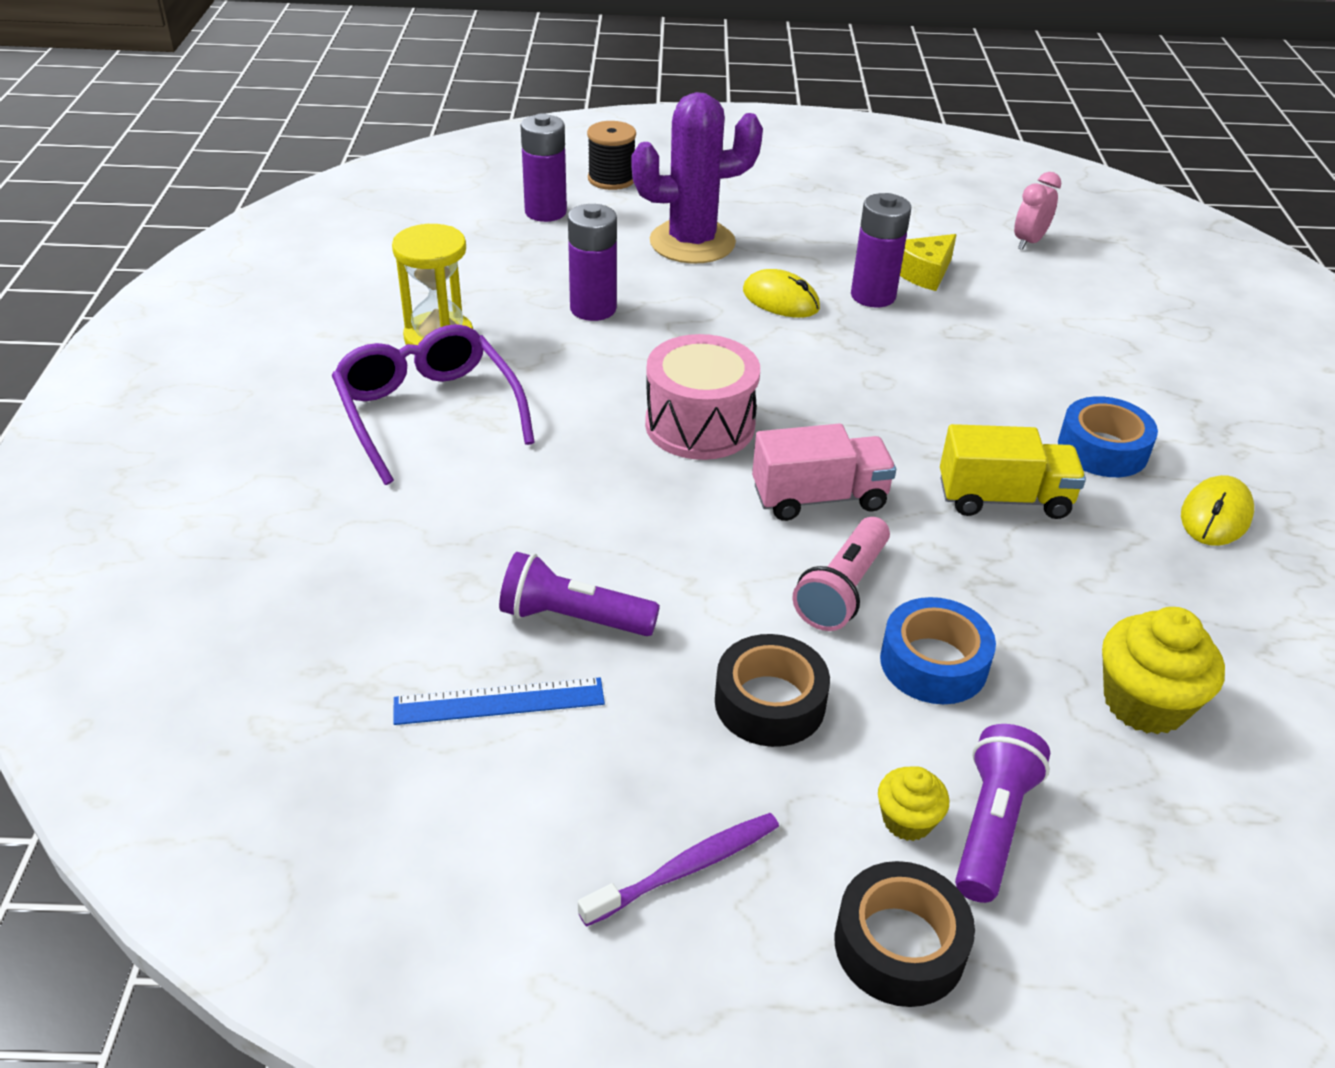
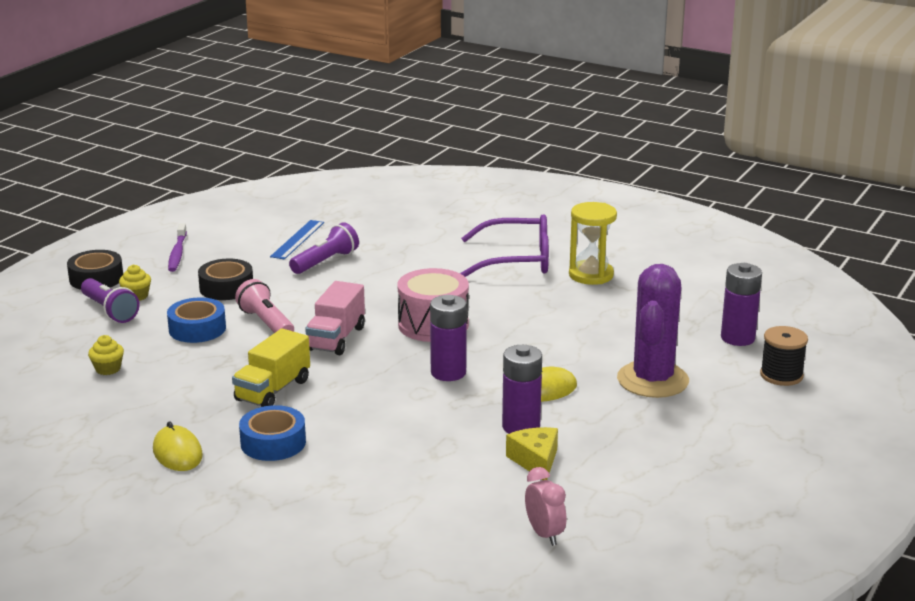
camera: 120 degrees right, 15 degrees down
purple battery [568,204,617,321] -> purple battery moved to [430,295,467,381]
yellow cupcake [1102,607,1225,735] -> yellow cupcake [88,335,124,375], size x0.56

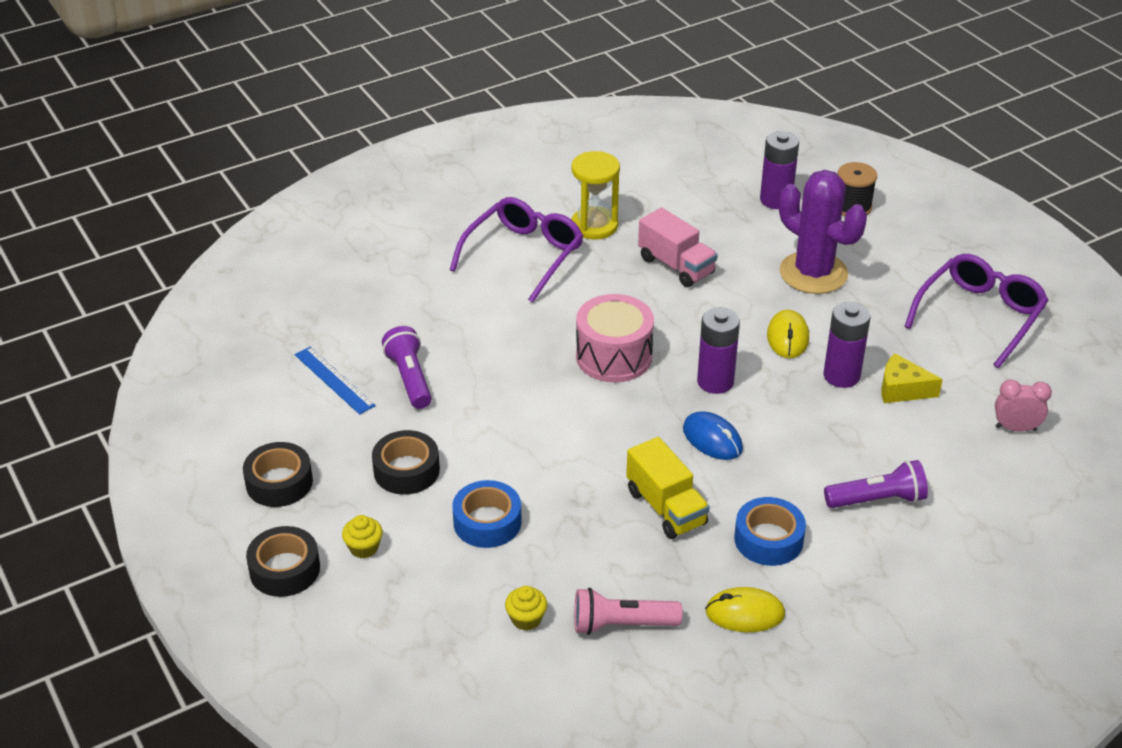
camera: 60 degrees left, 15 degrees up
purple flashlight [81,278,140,323] -> purple flashlight moved to [824,460,928,508]
purple toothbrush [168,223,187,272] -> black tape [243,442,313,507]
pink flashlight [235,279,294,333] -> pink flashlight moved to [574,588,683,635]
pink truck [305,281,365,355] -> pink truck moved to [638,207,718,287]
none -> blue mouse [683,411,743,460]
none -> purple glasses [904,254,1049,368]

